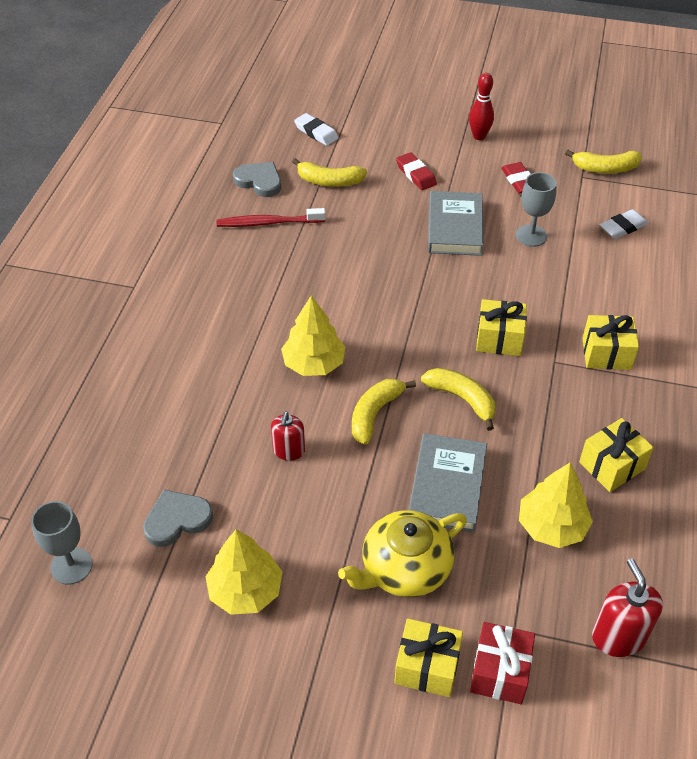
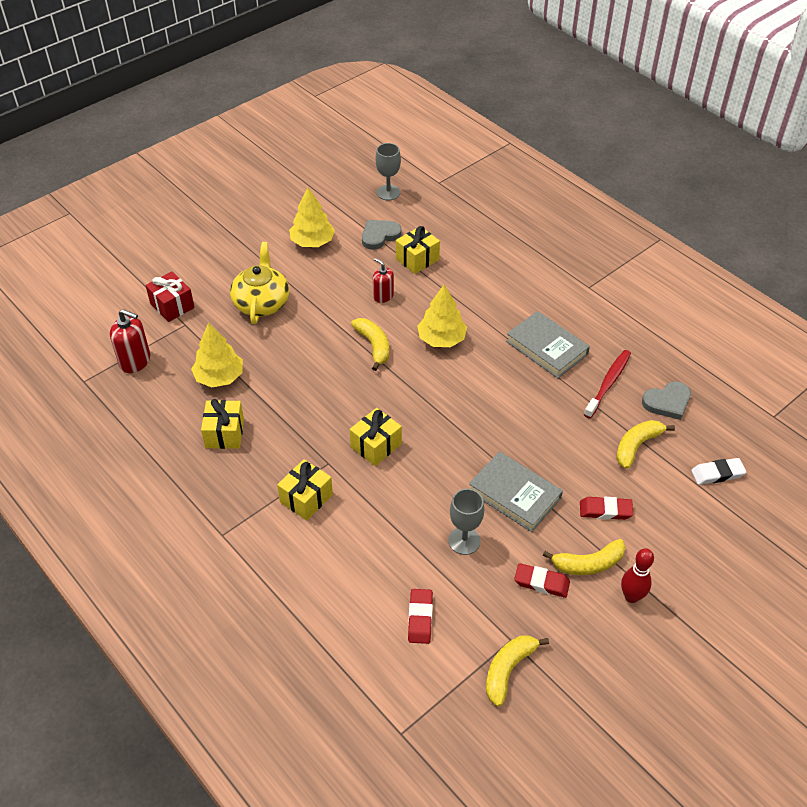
camera: 125 degrees right, 0 degrees up
grey heart [143,490,213,547] -> grey heart turned 135 degrees counterclockwise [362,220,402,250]
yellow gift [394,618,463,697] -> yellow gift moved to [396,226,440,274]
grey book [409,433,487,532] -> grey book moved to [506,311,590,378]
yellow banana [421,368,496,431] -> yellow banana moved to [543,539,626,575]
white eraser [600,209,649,239] -> red eraser [408,589,433,644]

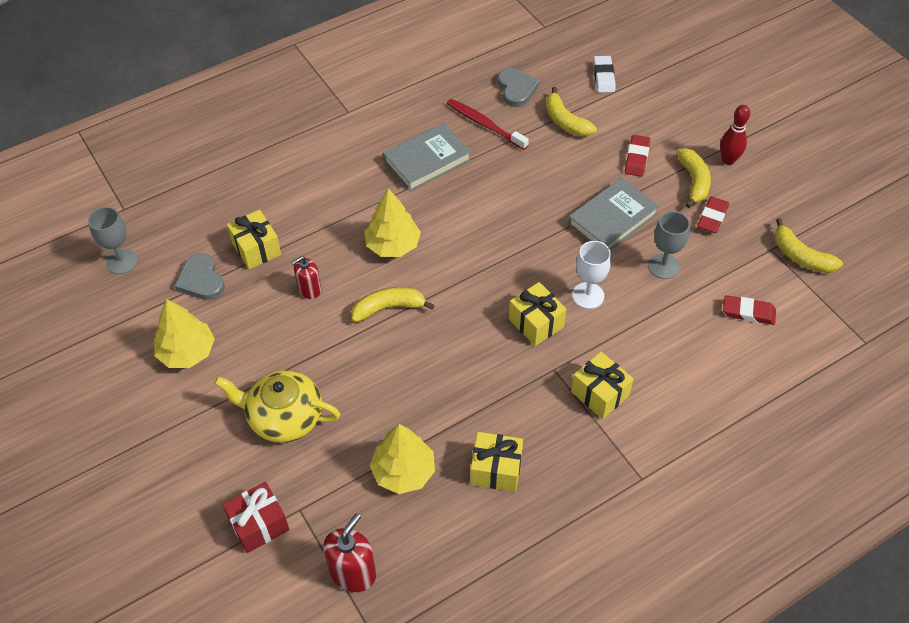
camera: 80 degrees left, 5 degrees up
none -> white goblet [572,241,611,309]

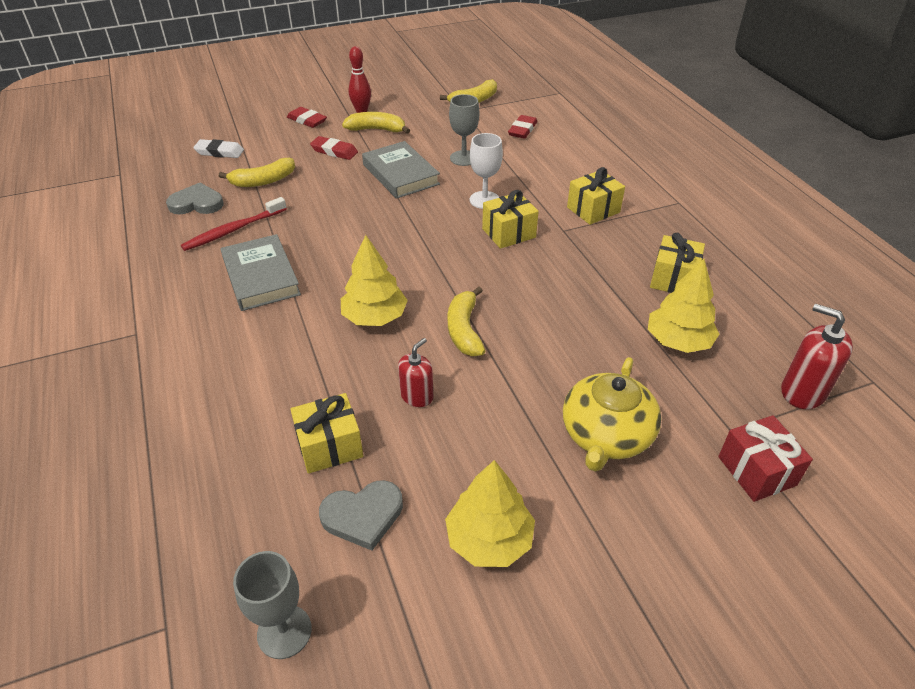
camera: 80 degrees left, 10 degrees down
red soap dispenser [291,256,321,299] -> red soap dispenser turned 120 degrees counterclockwise [398,338,434,407]
red eraser [697,196,729,233] -> red eraser moved to [287,107,327,128]

